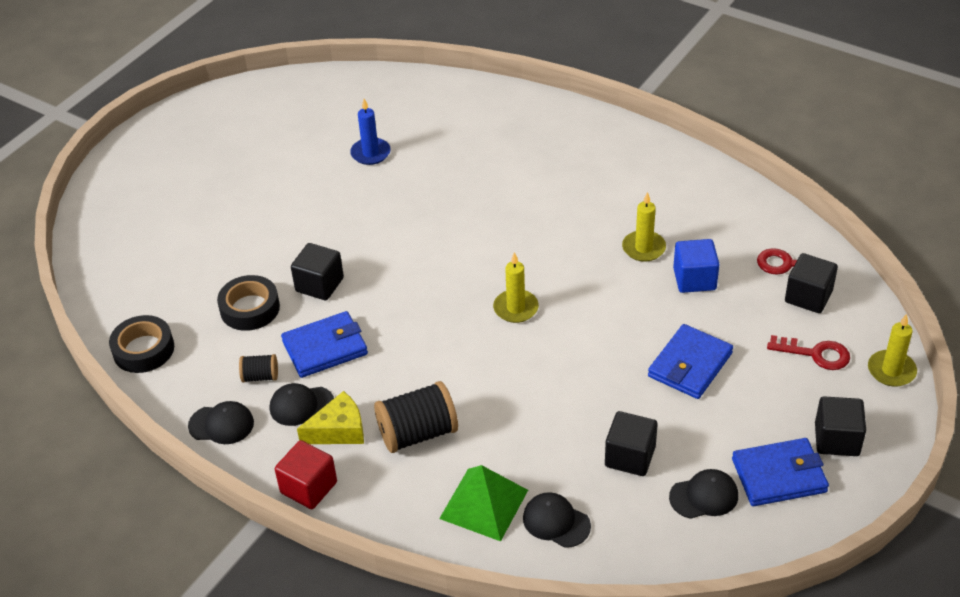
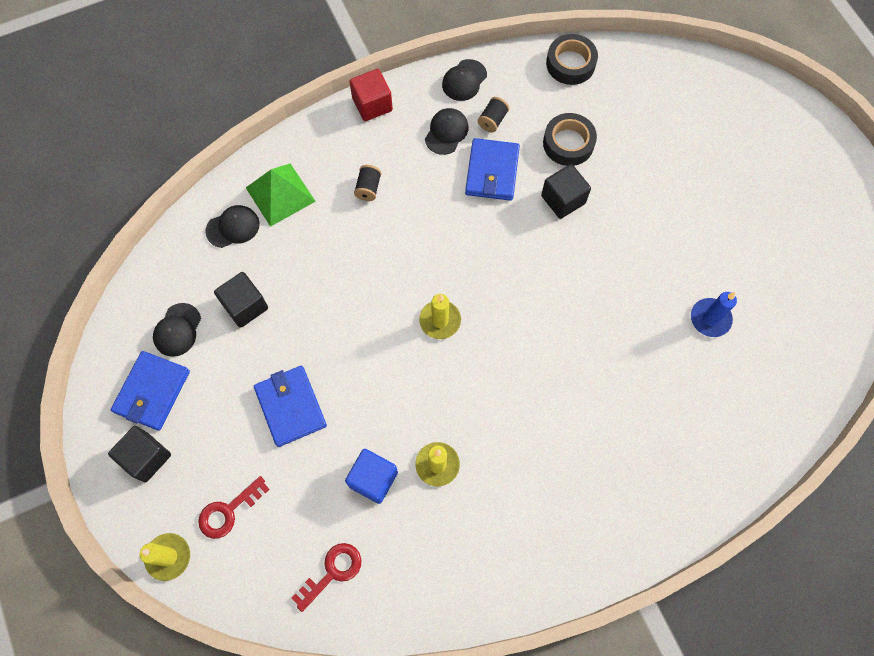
camera: 120 degrees right, 25 degrees up
yellow cheese [297,391,364,444] -> none
black spool [374,381,458,453] -> black spool [354,165,381,201], size x0.52
black cube [785,253,838,313] -> none

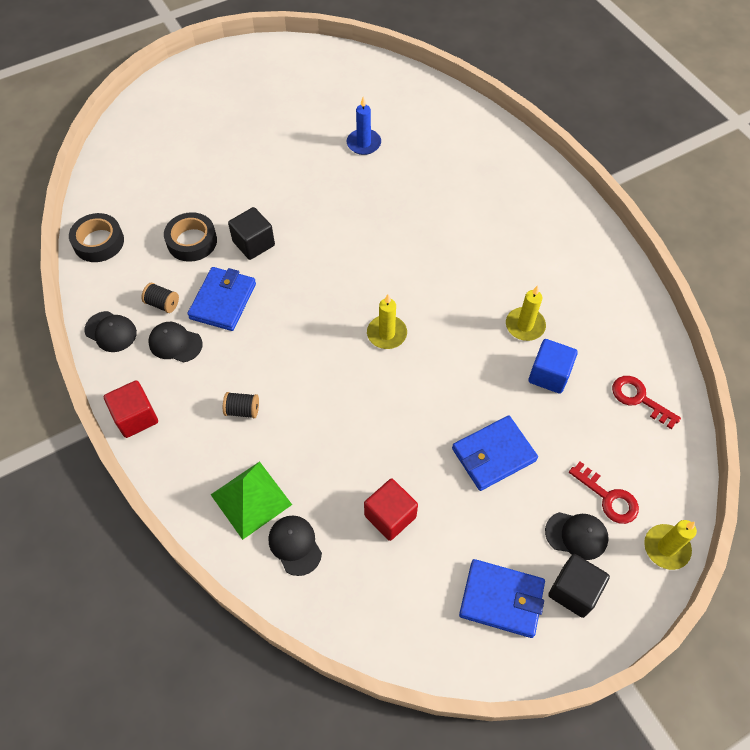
camera: 95 degrees left, 10 degrees down
black cap [153,303,201,357] -> black cap moved to [545,512,609,560]
black cube [214,272,268,328] -> red cube [364,479,418,541]
blue wallet [465,138,520,201] -> blue wallet turned 75 degrees counterclockwise [187,267,256,331]

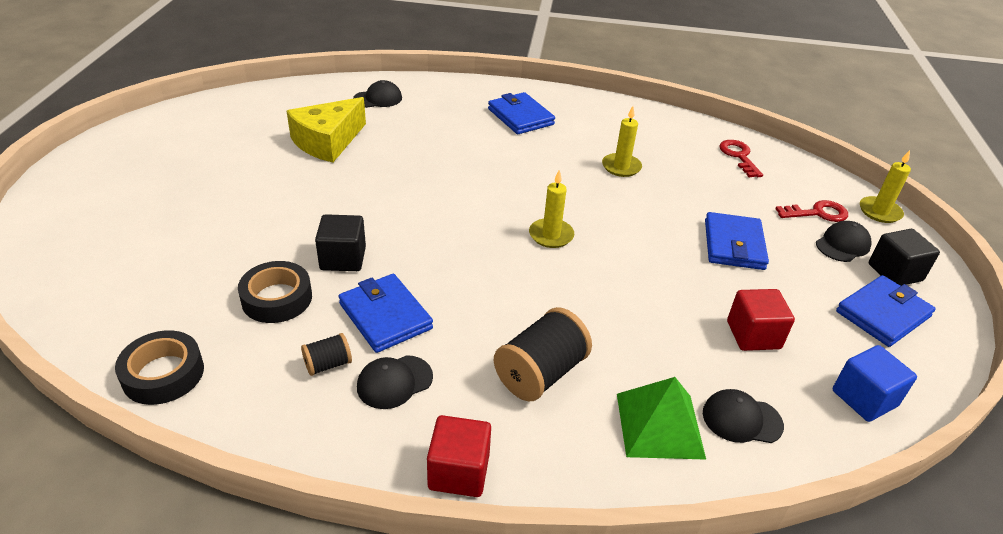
camera: 55 degrees left, 20 degrees down
black cap [84,311,137,352] -> black cap moved to [353,80,402,108]
black spool [223,392,259,418] -> black spool [494,307,592,402], size x1.93
blue candle [347,97,381,155] -> yellow cheese [287,97,366,162]
blue cube [528,339,578,394] -> blue cube moved to [833,345,917,422]
red key [612,376,681,429] -> red key turned 90 degrees clockwise [719,140,763,177]
none -> blue wallet [488,92,555,134]

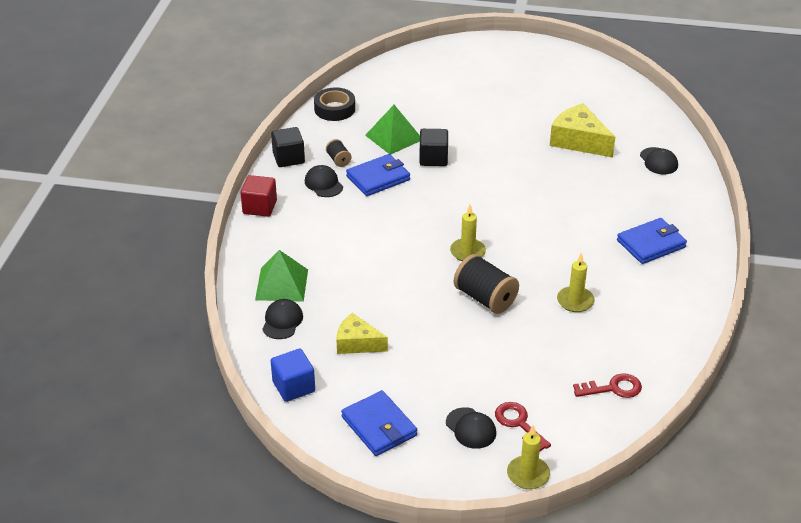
camera: 95 degrees right, 0 degrees up
black tape [238,261,312,323] -> green pyramid [365,105,420,155]
black spool [494,307,592,402] -> black spool moved to [454,254,519,314]
blue wallet [705,212,769,270] -> none
red cube [727,289,795,351] -> yellow cheese [336,313,388,354]
red key [775,200,848,222] -> red key turned 150 degrees clockwise [495,402,551,451]
black cube [869,229,940,286] -> black cube moved to [271,127,305,167]

